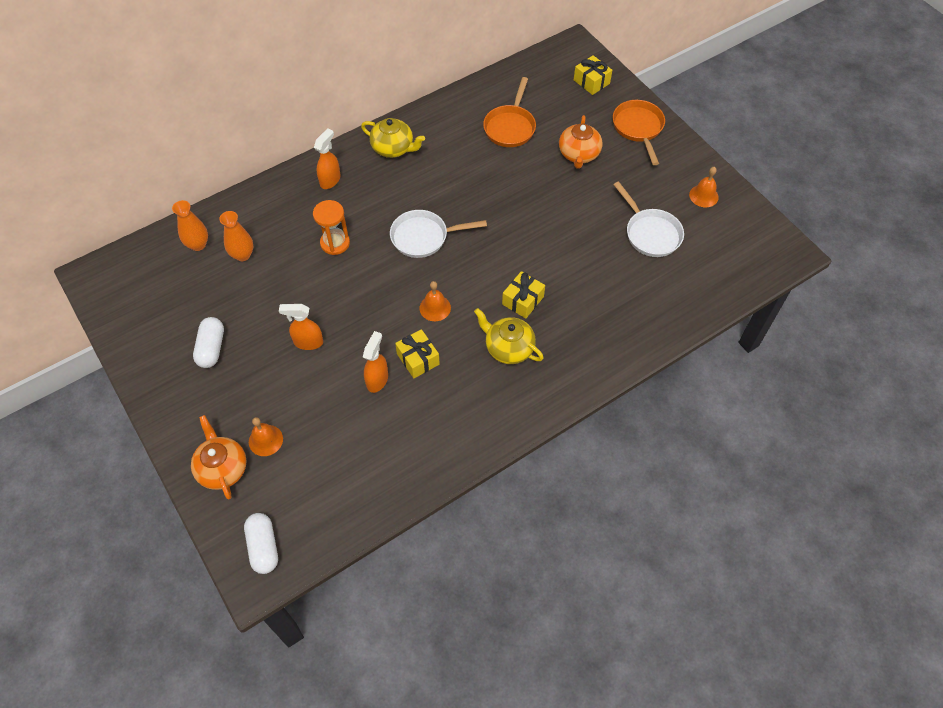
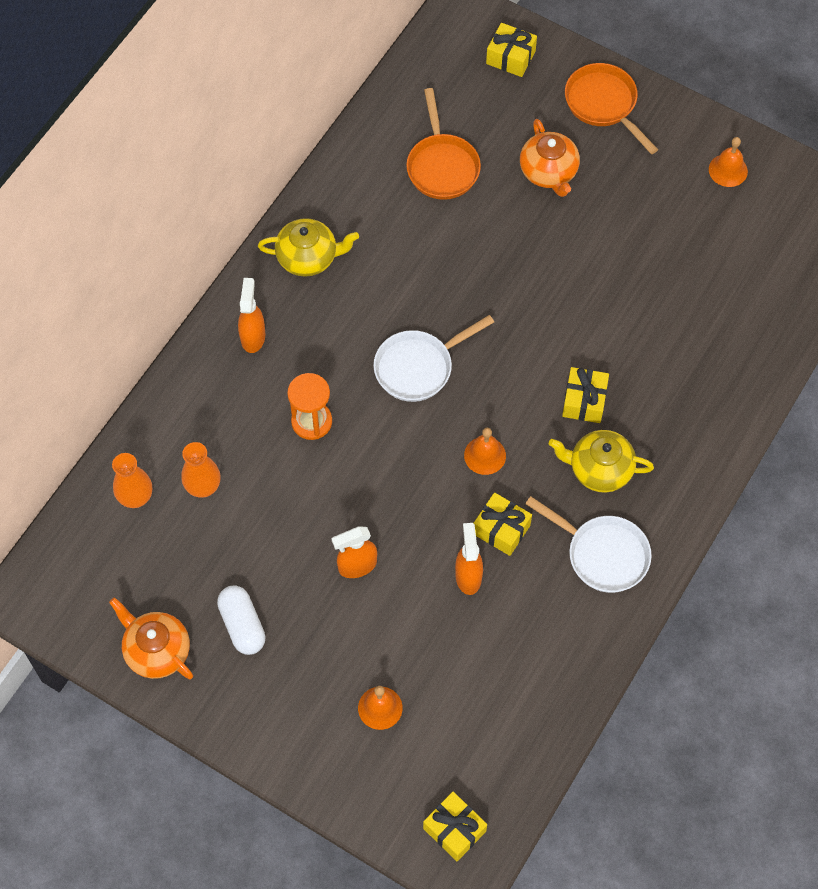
camera: 25 degrees left, 5 degrees up
orange teapot [191,415,246,499] -> orange teapot moved to [109,597,193,680]
white capsule [244,513,278,574] -> yellow gift [423,792,487,861]
white pan [613,182,684,257] -> white pan moved to [525,496,652,593]

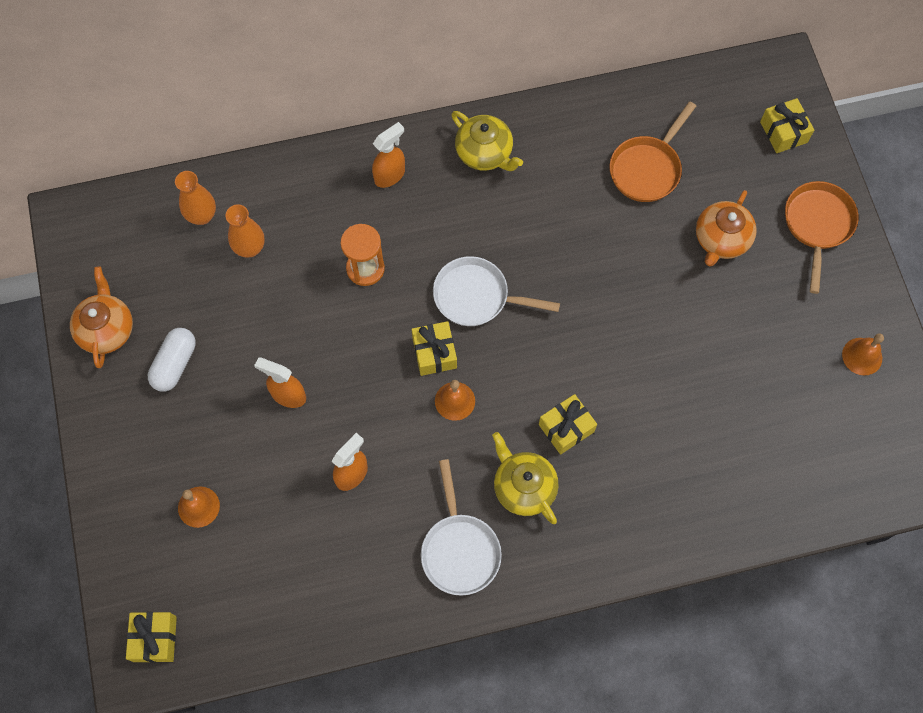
camera: 45 degrees right, 5 degrees up
yellow gift [474,492,532,556] -> yellow gift moved to [412,321,457,376]

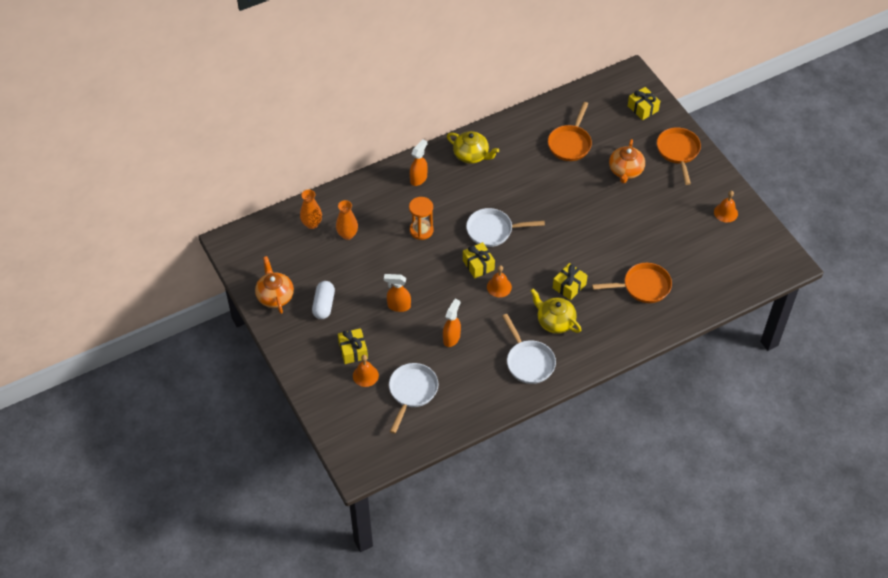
camera: 15 degrees left, 15 degrees down
yellow gift [126,612,177,663] -> yellow gift moved to [338,328,368,364]
none -> white pan [389,363,438,434]
none -> orange pan [592,263,672,303]

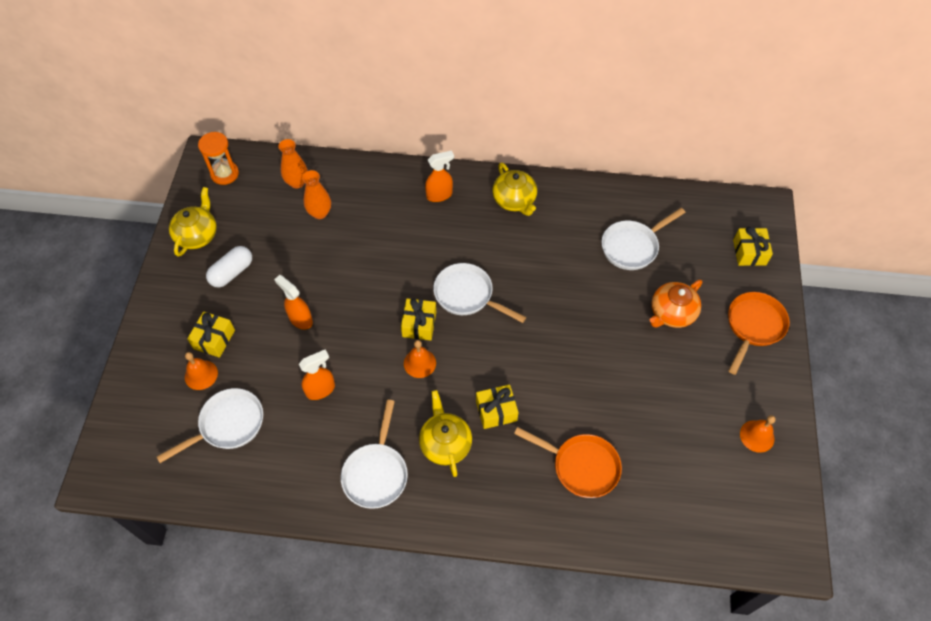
camera: 35 degrees right, 5 degrees up
orange teapot [255,256,294,314] -> yellow teapot [169,187,217,257]
orange hourglass [409,197,434,240] -> orange hourglass moved to [198,132,239,185]
orange pan [548,102,592,161] -> white pan [601,208,686,270]

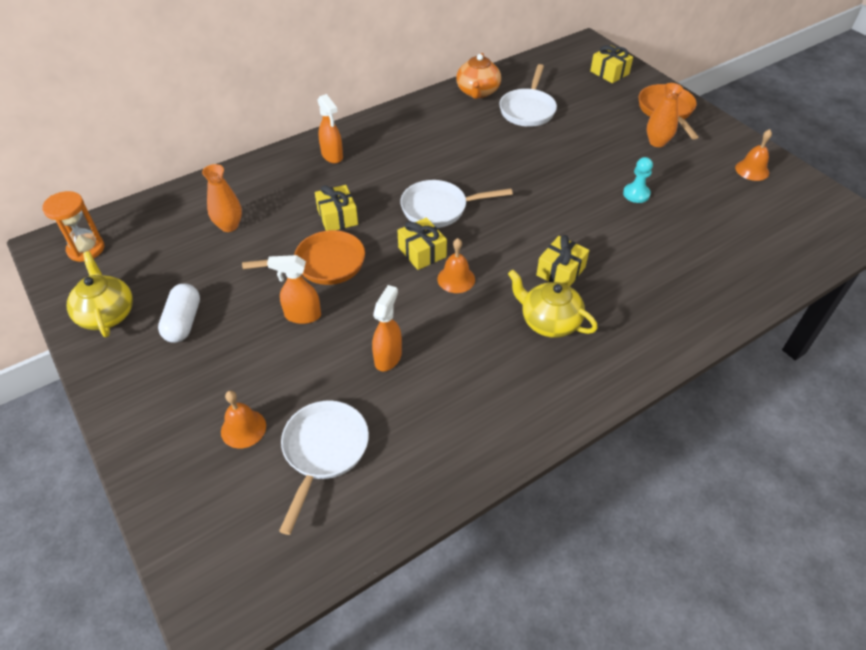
camera: 40 degrees left, 10 degrees down
yellow gift [187,311,235,358] -> yellow gift moved to [315,185,358,231]
orange vase [278,139,308,188] -> orange vase moved to [647,83,683,147]
white pan [341,400,408,509] -> none
orange spray bottle [425,150,454,202] -> orange spray bottle turned 120 degrees clockwise [318,94,343,163]
yellow teapot [492,163,537,216] -> none
orange pan [514,427,622,498] -> orange pan moved to [242,230,365,285]
orange teapot [650,280,702,328] -> orange teapot moved to [456,53,501,99]
none -> turquoise pawn [623,157,653,203]

